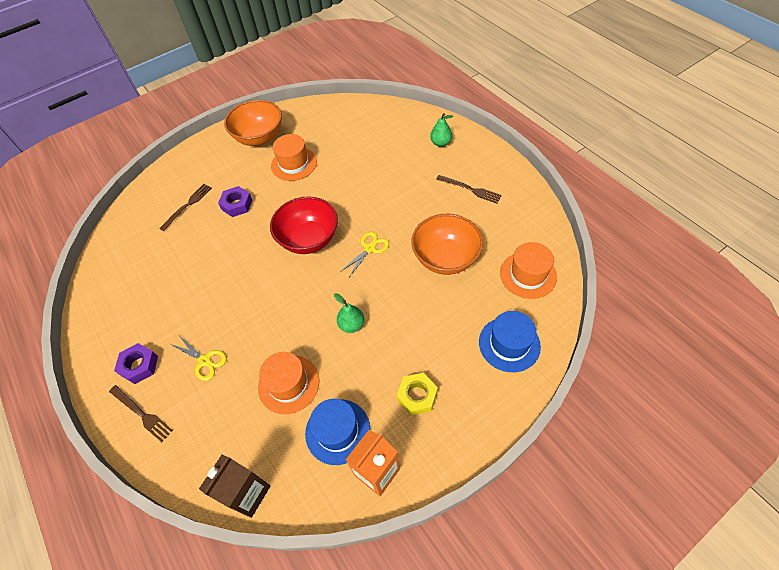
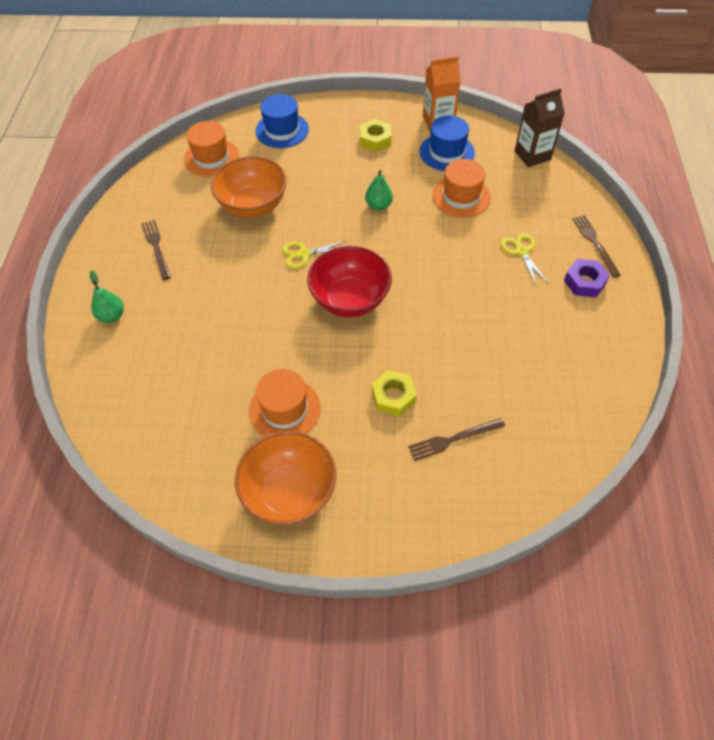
camera: 145 degrees left, 0 degrees up
purple nut [218,186,252,217] -> yellow nut [372,370,417,417]

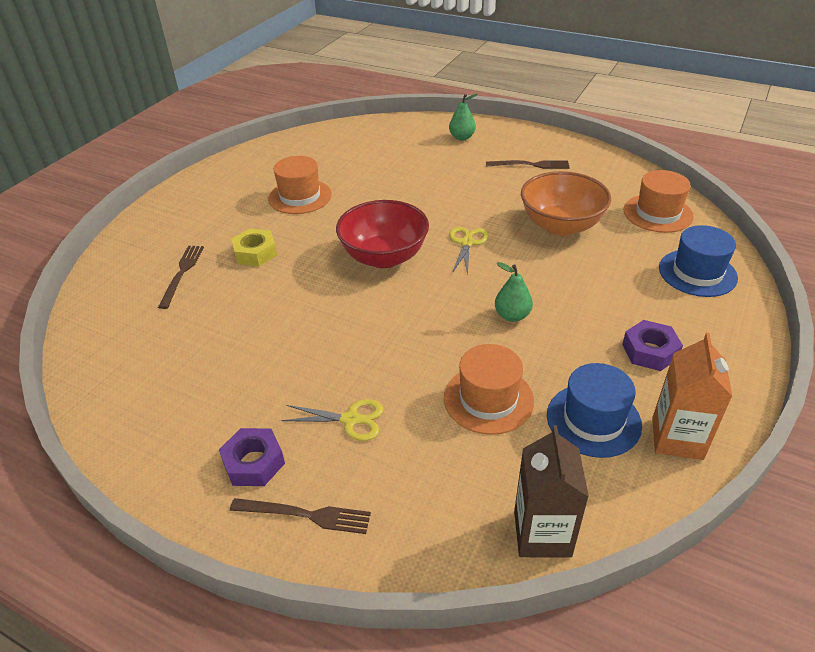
camera: 115 degrees right, 15 degrees down
orange bowl [235,430,336,525] -> none
yellow nut [360,119,392,152] -> purple nut [622,320,683,371]

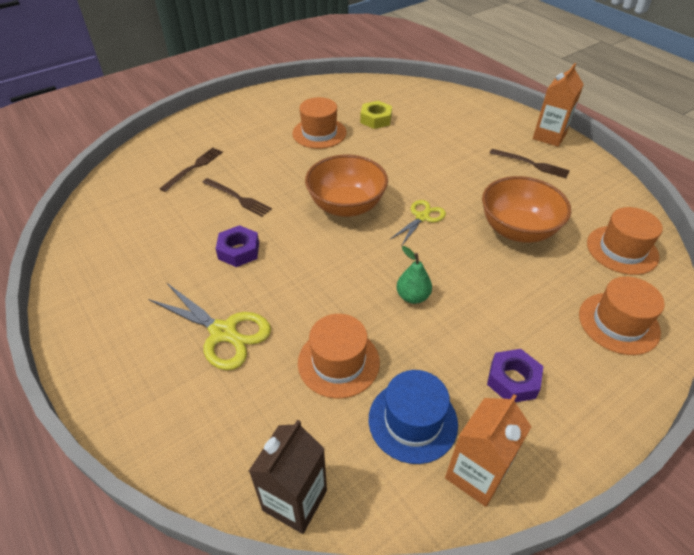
camera: 25 degrees right, 5 degrees up
purple nut [219,428,285,486] -> purple nut moved to [216,225,259,267]
brown fork [230,498,371,534] -> brown fork moved to [202,178,272,217]
yellow nut [232,228,277,266] -> yellow nut moved to [360,101,392,129]
yellow scissors [281,399,384,441] -> yellow scissors [148,283,271,370], size x1.60
red bowl [336,200,429,268] -> orange bowl [305,155,388,217]
green pear [449,94,478,141] -> none
blue hat [659,225,738,297] -> orange hat [579,276,665,355]
none -> orange carton [533,63,584,147]

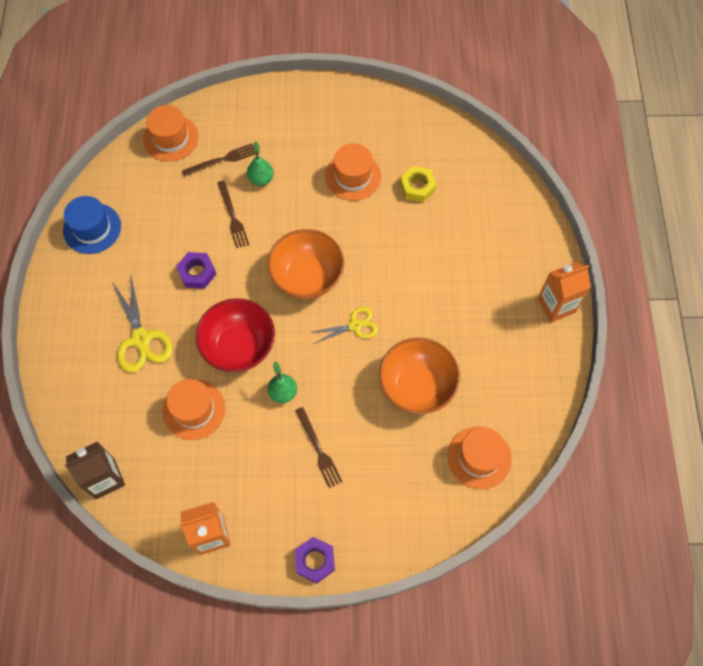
camera: 35 degrees right, 20 degrees up
blue hat [369,370,458,464] -> blue hat moved to [63,196,121,254]
purple nut [487,349,544,402] -> purple nut moved to [295,537,335,583]
brown fork [490,149,570,178] -> brown fork moved to [295,407,342,488]
orange hat [579,276,665,355] -> orange hat moved to [143,105,199,162]
none -> red bowl [195,298,275,372]
none -> green pear [247,142,274,186]

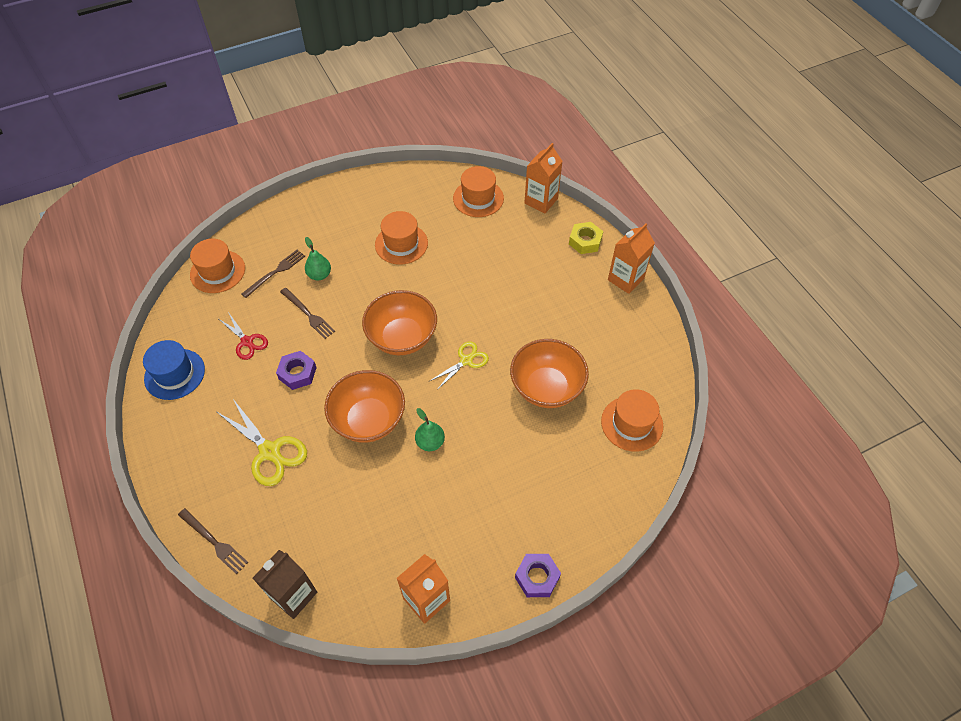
camera: 25 degrees left, 10 degrees down
orange hat [162,379,225,440] -> orange hat moved to [453,166,504,217]
red bowl [195,298,275,372] -> orange bowl [324,370,405,443]
brown fork [295,407,342,488] -> brown fork moved to [178,508,248,574]
yellow nut [400,166,437,203] -> yellow nut moved to [569,222,603,254]
none -> red scissors [219,312,268,360]
none -> orange carton [524,143,563,213]

